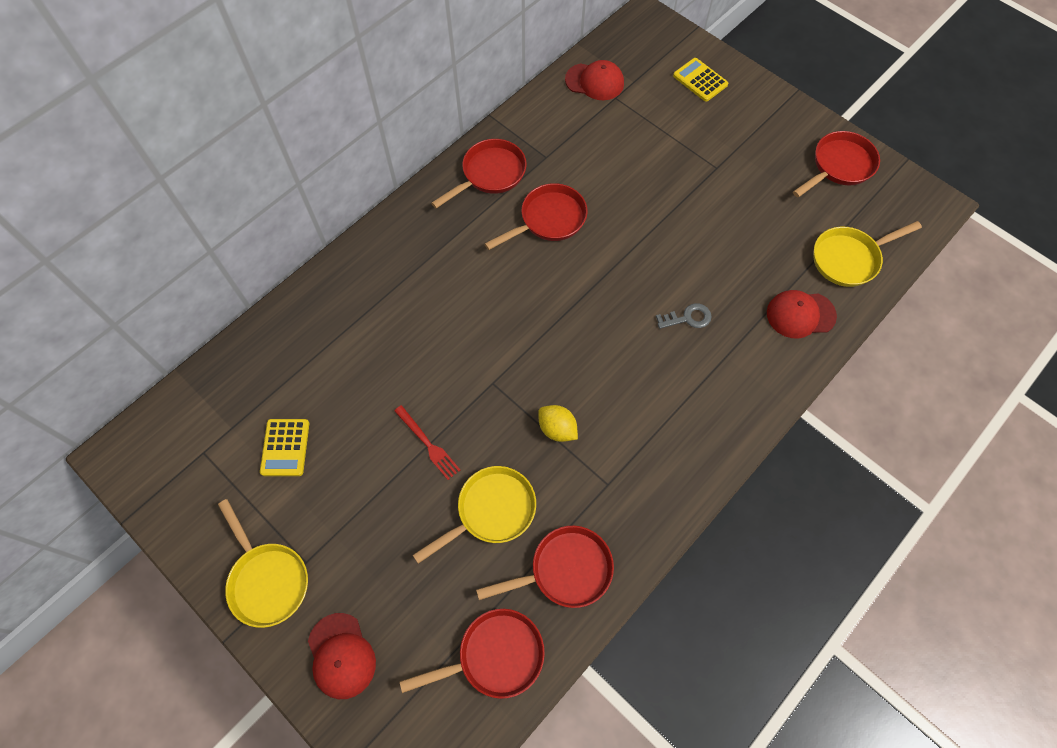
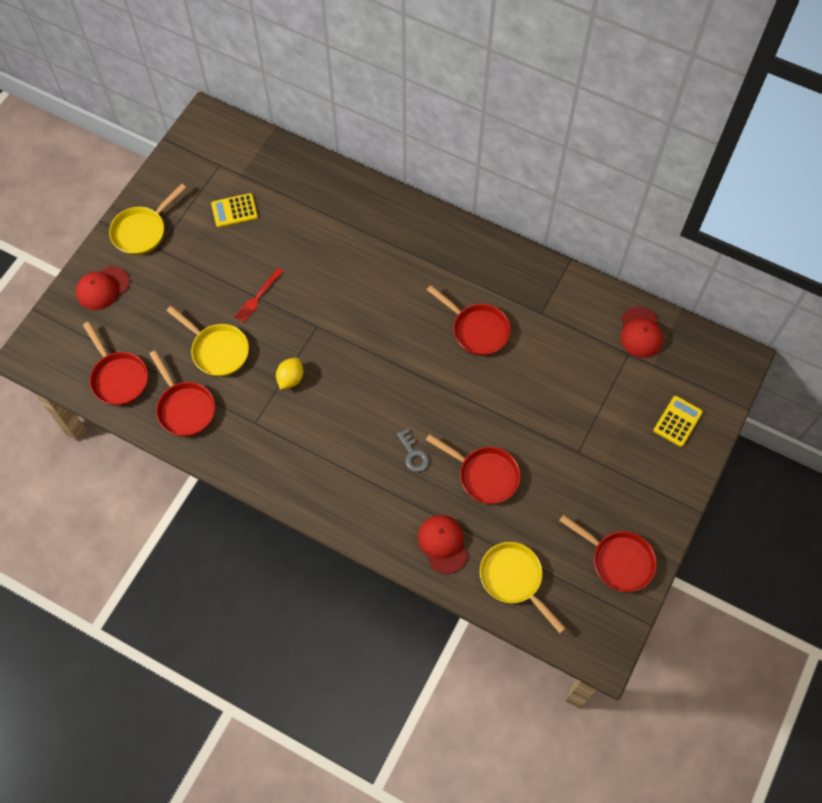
camera: 75 degrees right, 0 degrees up
red pan [431,139,527,208] -> red pan moved to [426,434,520,504]

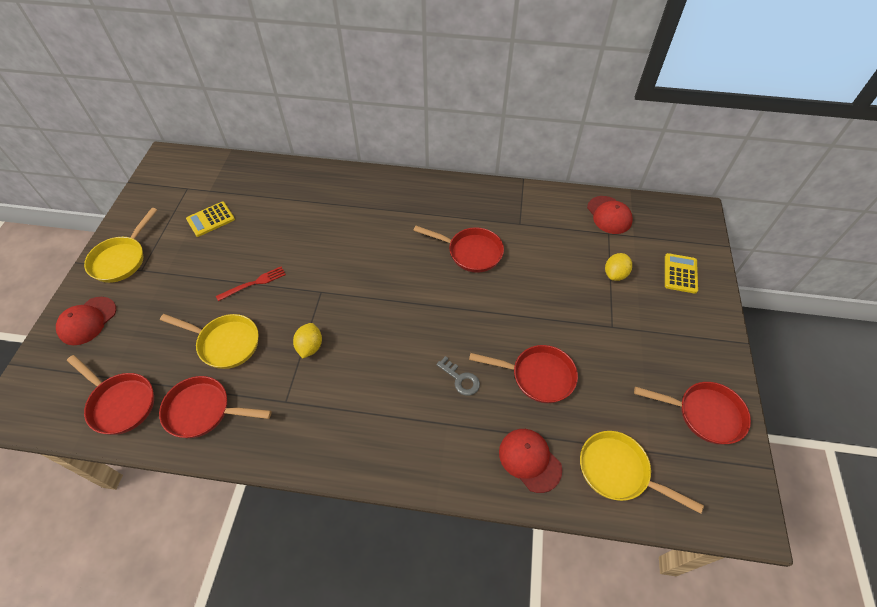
camera: 20 degrees left, 10 degrees down
red pan [149,350,215,437] -> red pan turned 150 degrees clockwise [159,376,272,438]
red fork [234,268,284,323] -> red fork turned 135 degrees counterclockwise [216,266,286,301]
none -> yellow lemon [605,253,632,281]

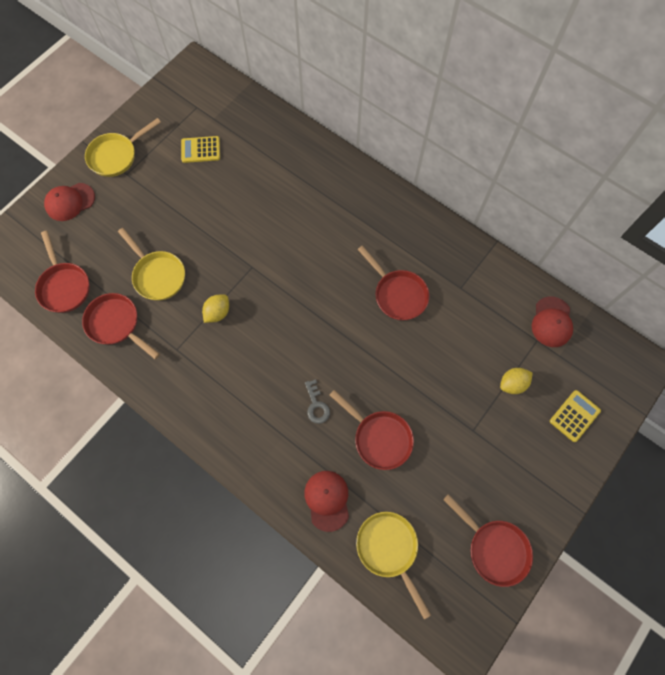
camera: 30 degrees right, 15 degrees up
red fork [216,266,286,301] -> none

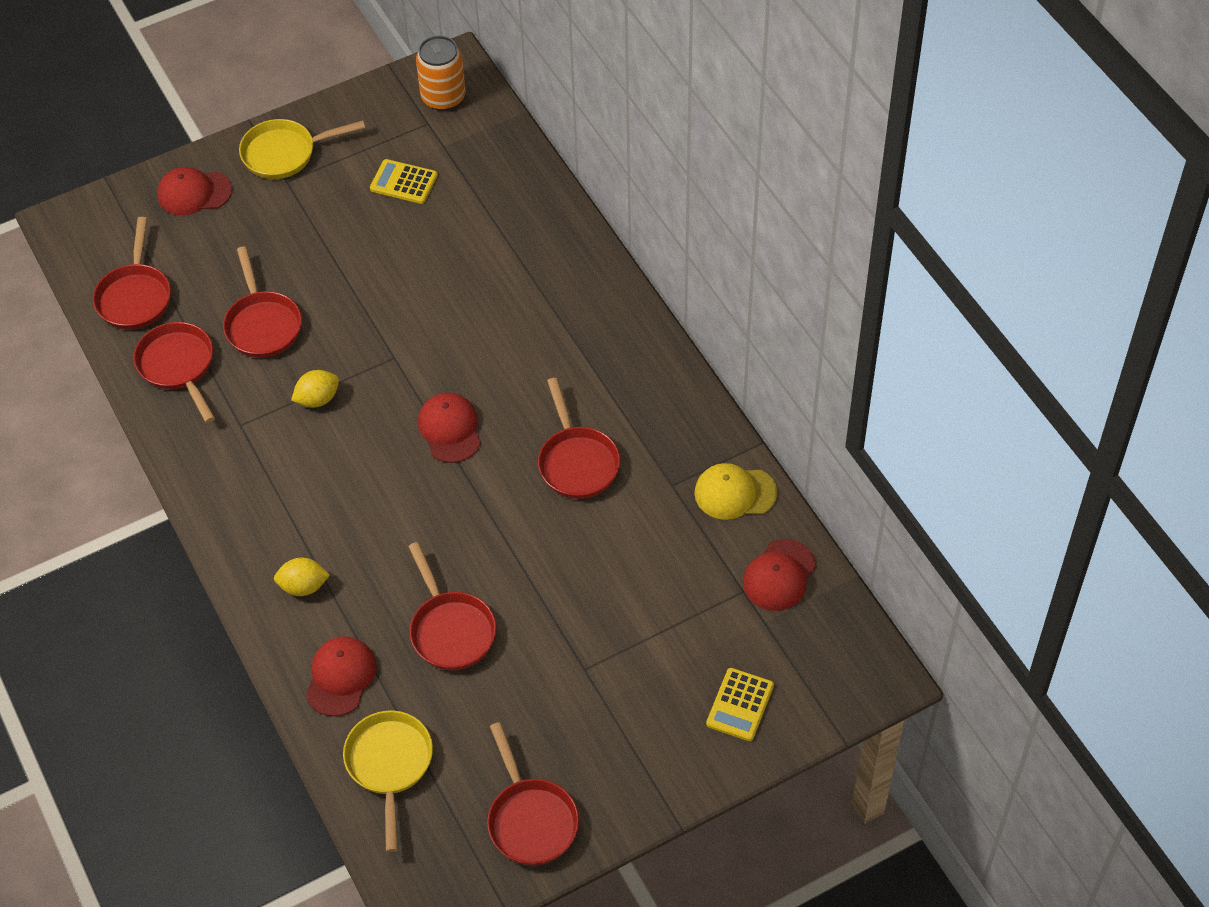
camera: 25 degrees right, 15 degrees down
yellow pan [118,228,185,301] -> red pan [223,246,302,358]
grey key [305,379,330,424] -> none
yellow lemon [500,368,533,394] -> yellow lemon moved to [274,558,330,596]
yellow calculator [550,390,601,442] -> yellow calculator turned 135 degrees clockwise [706,668,774,741]
none -> orange can [416,36,466,111]
none -> red cap [418,392,481,463]
none -> yellow cap [694,463,777,520]

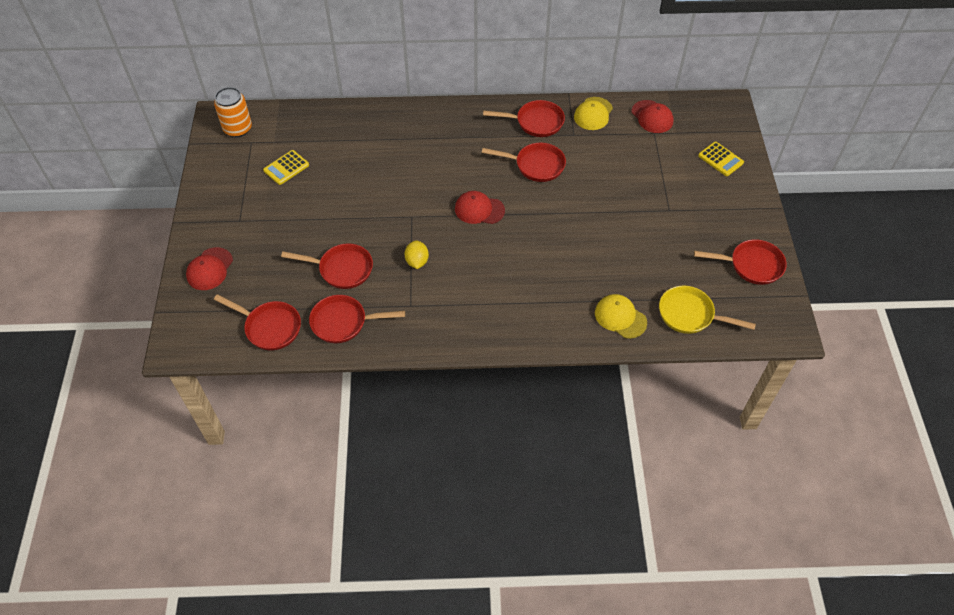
camera: 65 degrees left, 0 degrees up
yellow pan [239,119,365,179] -> none
yellow lemon [274,558,330,596] -> none
red cap [306,636,376,716] -> yellow cap [595,294,647,339]
red pan [408,542,496,670] -> red pan moved to [483,100,565,137]

